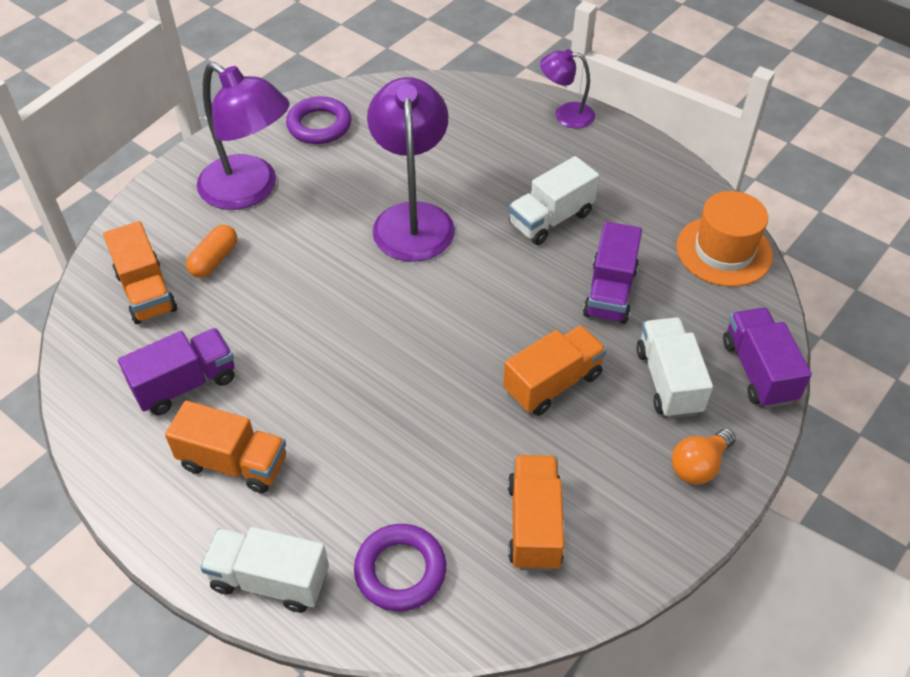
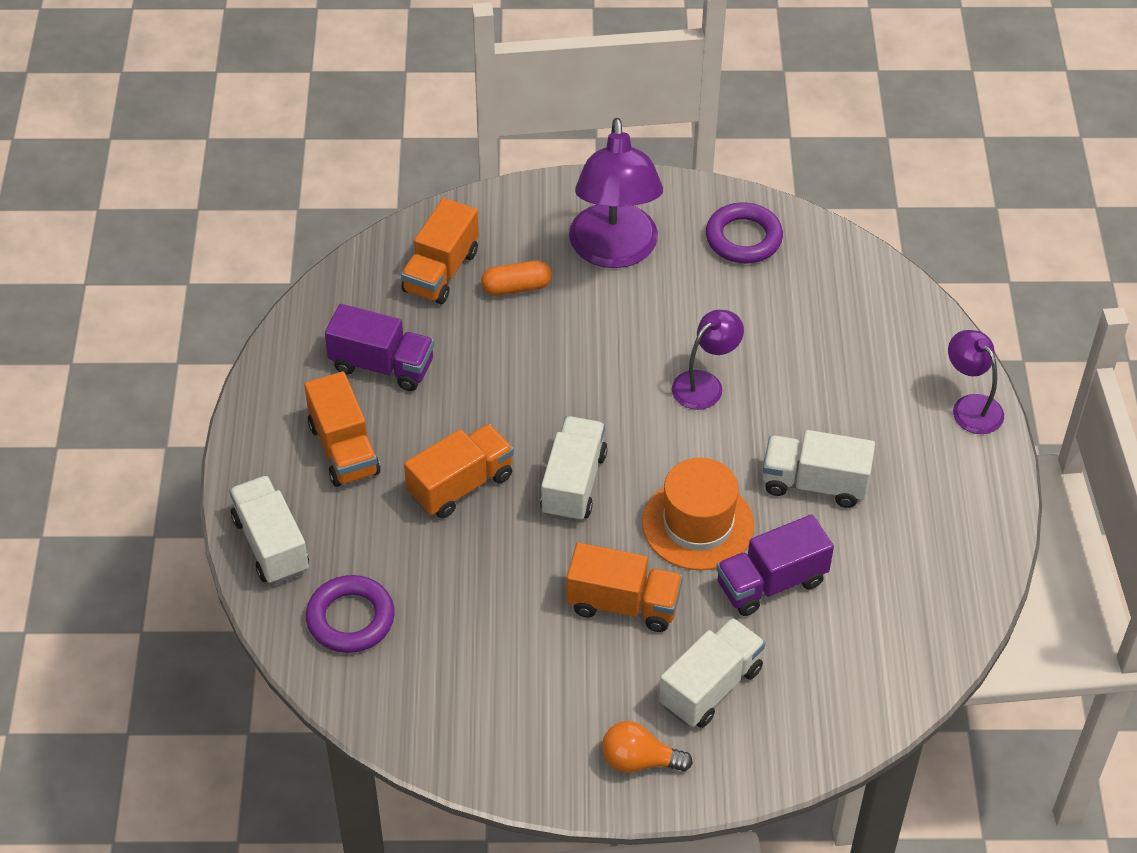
camera: 50 degrees right, 0 degrees up
purple lamp [367,77,455,262] -> purple lamp [672,310,744,410], size x0.54
orange truck [508,455,564,571] -> orange truck moved to [404,424,514,519]
orange hat [677,191,773,287] -> orange hat moved to [642,458,754,570]
purple truck [723,308,812,408] -> none
none -> white truck [540,416,607,522]

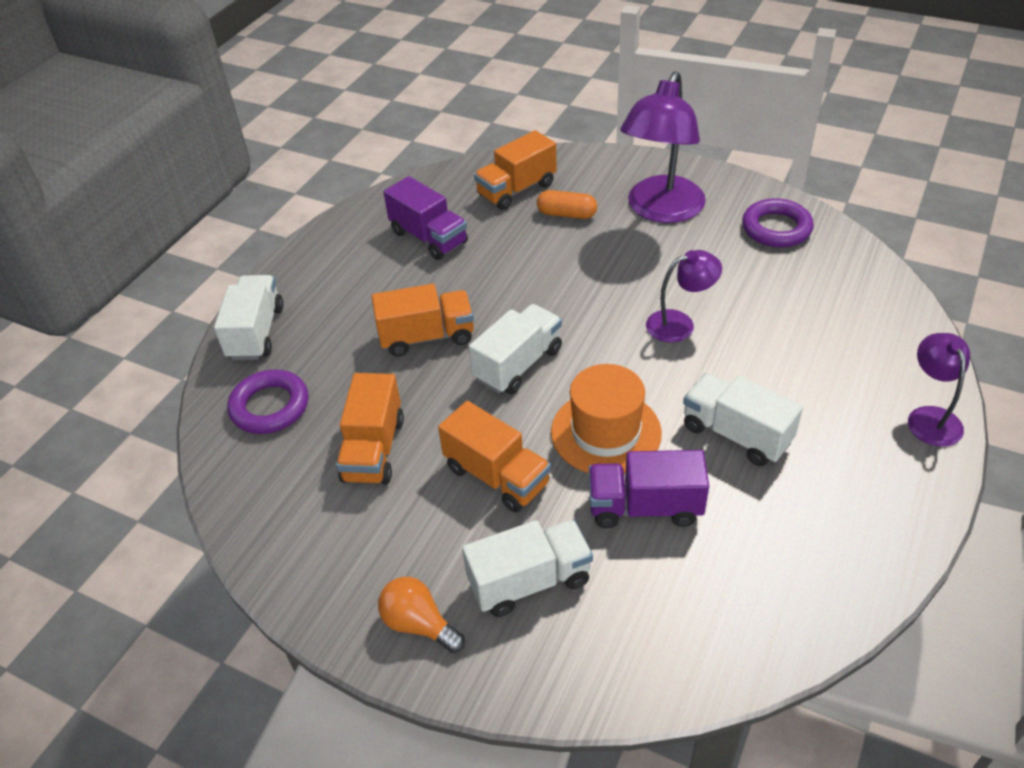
camera: 30 degrees right, 5 degrees down
orange truck [304,371,380,487] -> orange truck moved to [336,373,404,484]

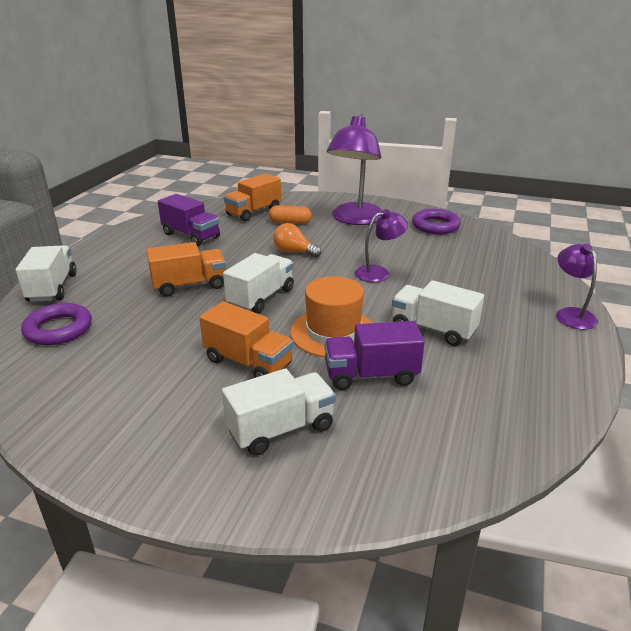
camera: 10 degrees left, 15 degrees down
orange truck [336,373,404,484] -> none
orange light bulb [378,577,465,653] -> orange light bulb moved to [273,223,321,258]

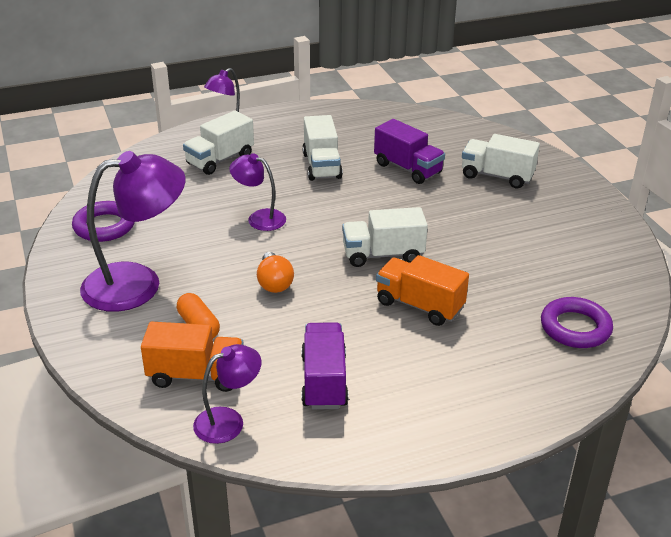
camera: 130 degrees left, 5 degrees up
white truck [15,245,77,302] -> white truck moved to [183,111,254,175]
orange truck [199,301,294,378] -> none
orange hat [290,276,372,357] -> none
none -> purple lamp [193,344,261,444]

